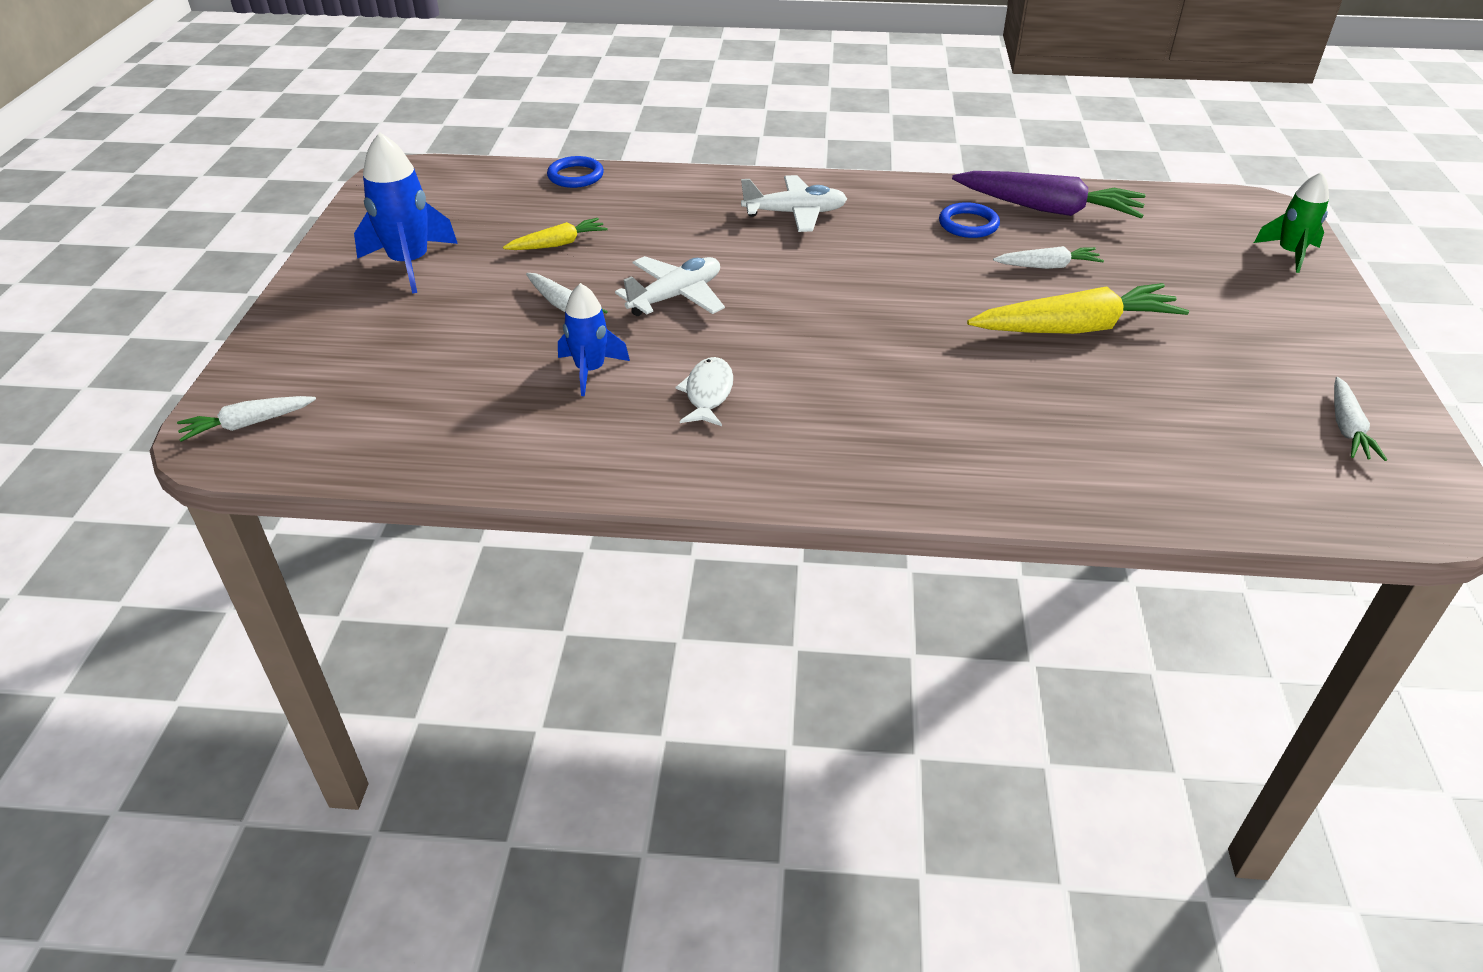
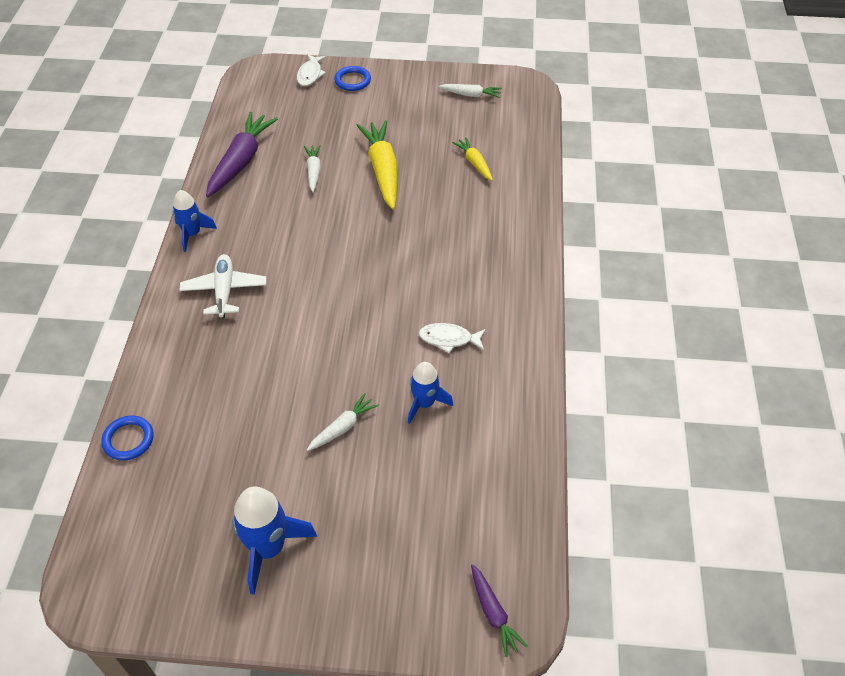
camera: 90 degrees left, 10 degrees up
white carrot [177,396,316,442] -> purple carrot [471,564,528,657]
yellow carrot [503,218,608,250] -> yellow carrot moved to [452,137,493,181]
white plane [615,256,725,316] -> none
blue ring [939,202,1000,238] -> blue ring moved to [334,66,371,91]
green rocket [1254,172,1329,273] -> white fish [297,54,326,86]
none -> blue rocket [173,190,217,252]

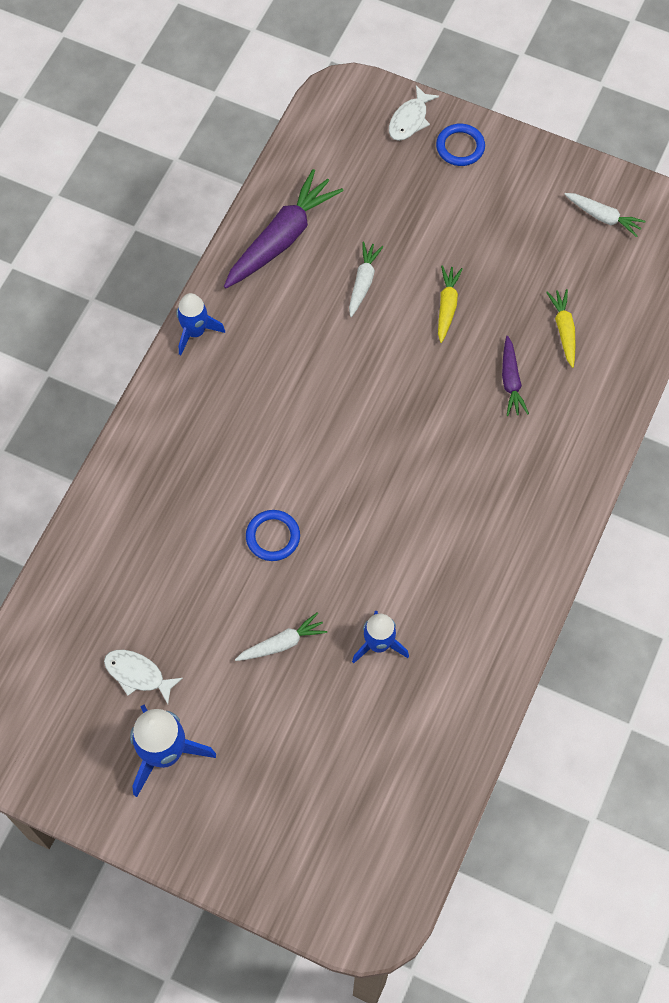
camera: 20 degrees right, 15 degrees up
blue ring [102,416,153,461] -> blue ring moved to [246,510,300,561]
white plane [179,254,266,318] -> none
yellow carrot [356,120,398,209] -> yellow carrot [438,266,463,343], size x0.53
white fish [418,323,486,354] -> white fish moved to [104,650,183,704]
purple carrot [471,564,528,657] -> purple carrot moved to [502,336,529,416]

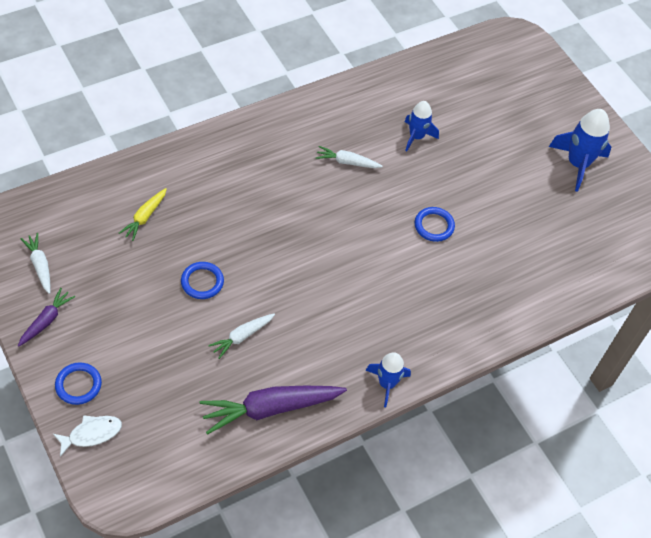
camera: 150 degrees left, 10 degrees down
white fish [104,650,183,704] -> none
white carrot [235,612,327,661] -> white carrot moved to [316,146,382,168]
yellow carrot [438,266,463,343] -> blue ring [181,262,224,299]
purple carrot [502,336,529,416] -> purple carrot moved to [18,288,75,347]

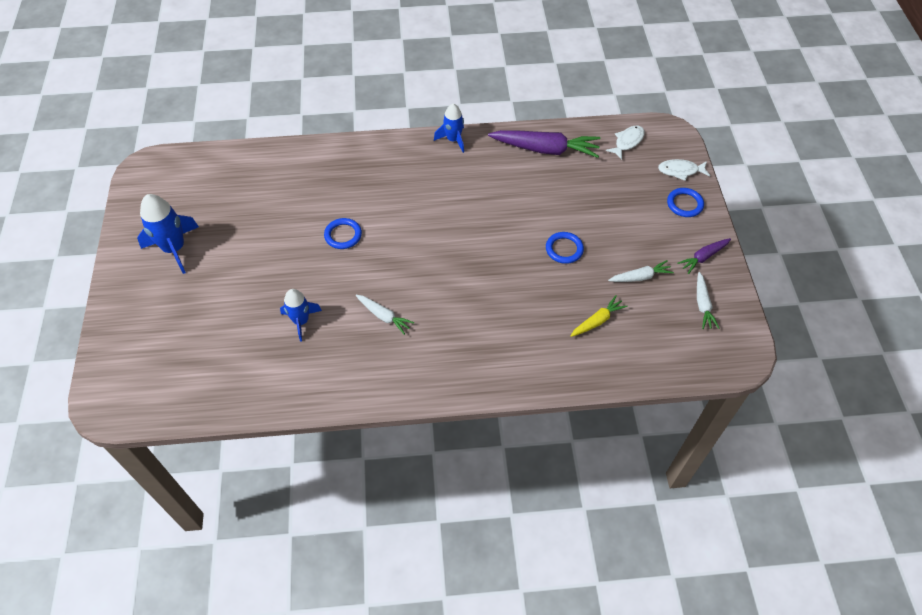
camera: 150 degrees left, 0 degrees up
white carrot [208,313,275,359] -> white carrot moved to [608,260,674,282]
none -> white fish [606,126,645,160]

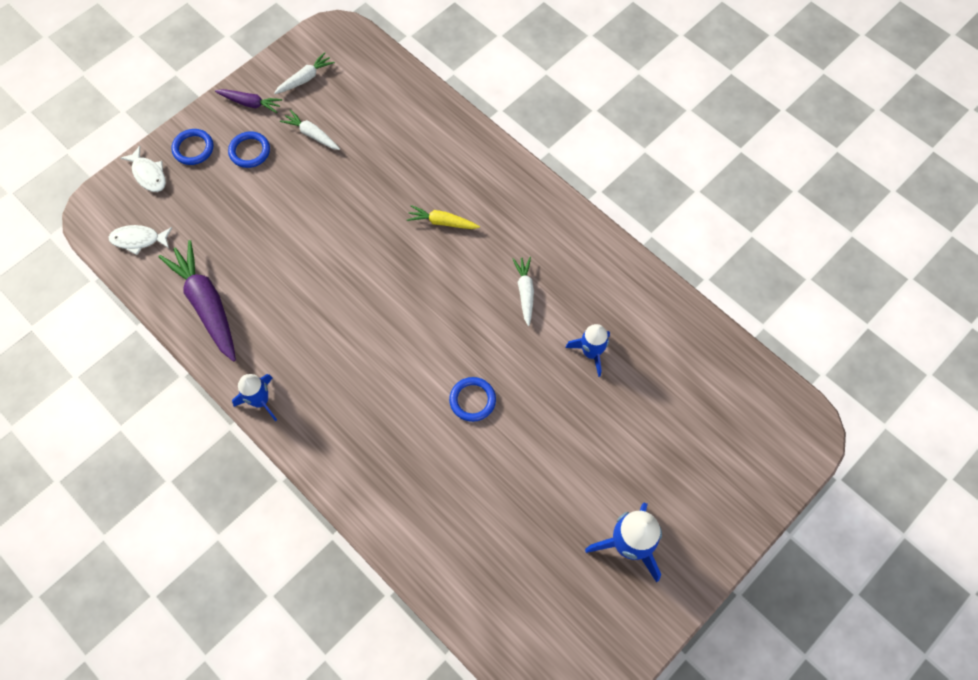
camera: 130 degrees left, 10 degrees up
blue ring [546,232,584,264] -> blue ring moved to [228,131,270,168]
yellow carrot [571,295,628,337] -> yellow carrot moved to [407,205,480,229]

